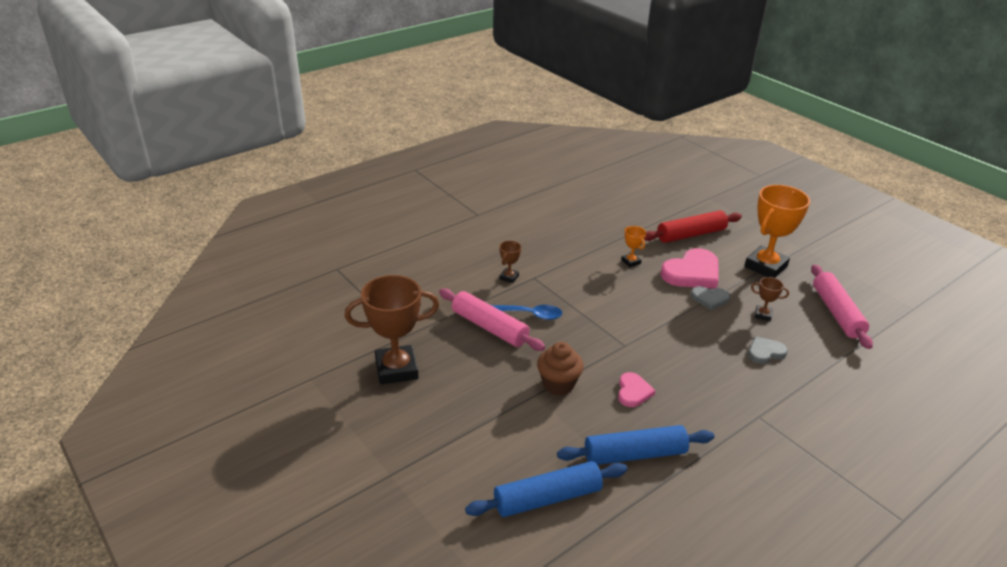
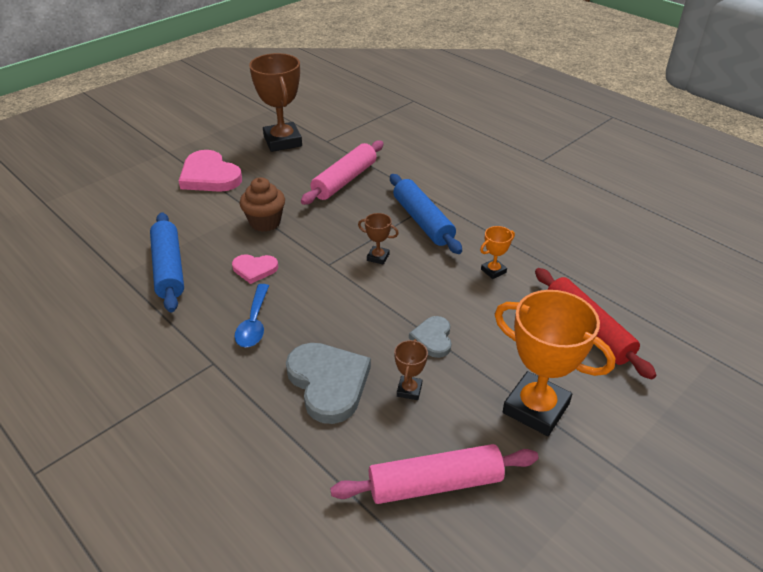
camera: 85 degrees right, 5 degrees up
blue rolling pin [465,461,628,517] -> blue rolling pin moved to [390,174,462,254]
blue spoon [491,305,563,320] -> blue spoon moved to [234,284,269,348]
brown trophy [499,241,521,283] -> brown trophy moved to [358,213,399,265]
pink heart [660,248,718,289] -> pink heart moved to [179,150,242,192]
grey heart [748,336,788,364] -> grey heart [286,343,371,424], size x1.81

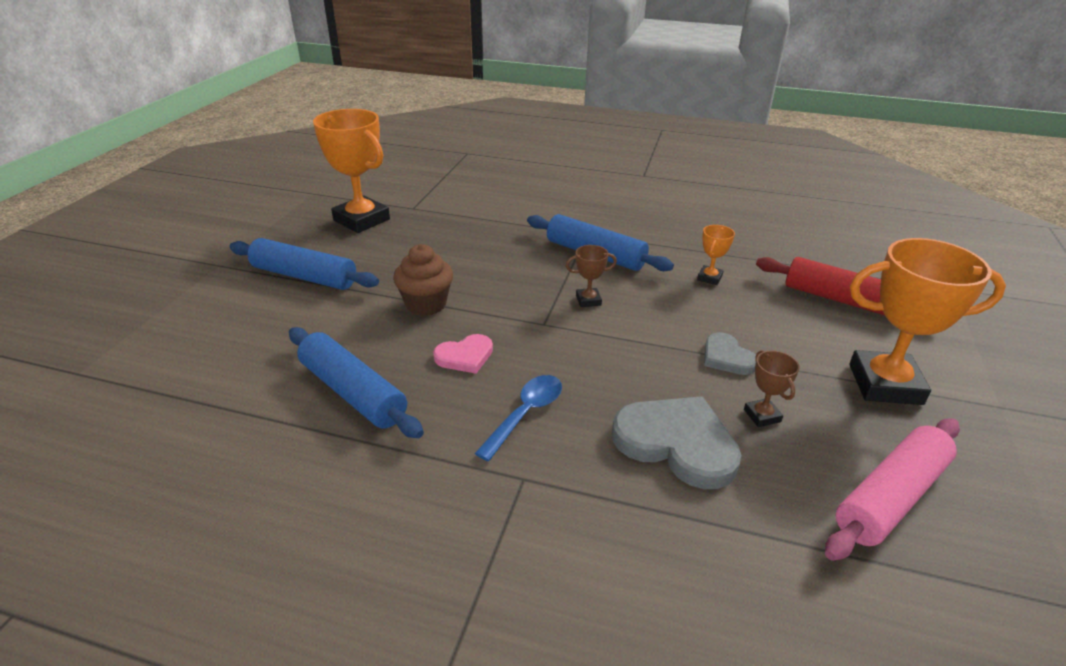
camera: 30 degrees left, 5 degrees down
pink heart [179,150,242,192] -> blue rolling pin [229,238,379,290]
blue spoon [234,284,269,348] -> blue spoon turned 120 degrees counterclockwise [475,375,562,461]
brown trophy [249,53,302,152] -> orange trophy [313,109,390,233]
pink rolling pin [301,140,384,205] -> none

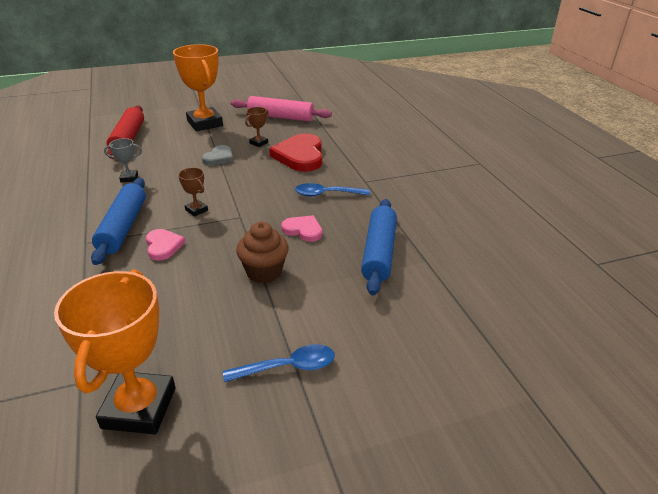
camera: 125 degrees left, 0 degrees up
blue rolling pin [229,238,379,290] -> blue spoon [223,344,335,382]
grey heart [612,396,741,489] -> red heart [269,134,322,172]
orange trophy [697,225,735,285] -> grey trophy [104,138,142,182]
none -> pink heart [146,229,186,261]

